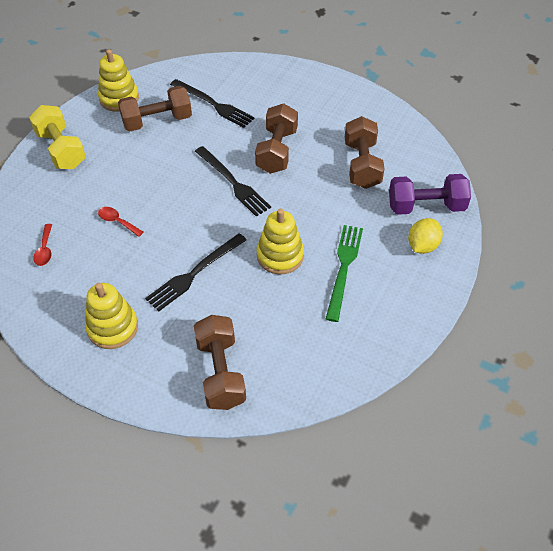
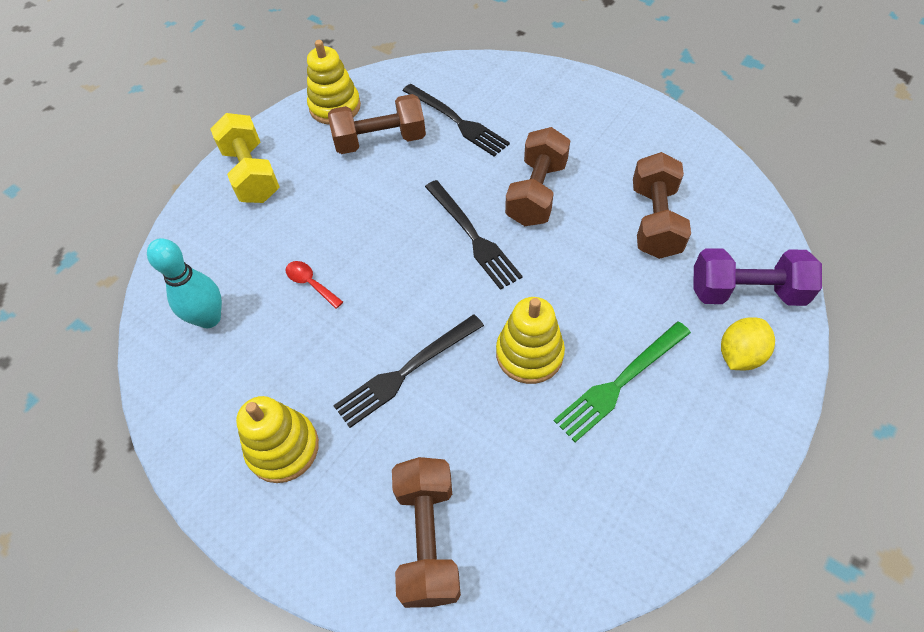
camera: 10 degrees right, 5 degrees up
red spoon [33,224,52,266] -> turquoise bowling pin [147,238,222,328]
green fork [326,225,363,322] -> green fork turned 150 degrees counterclockwise [554,322,691,442]

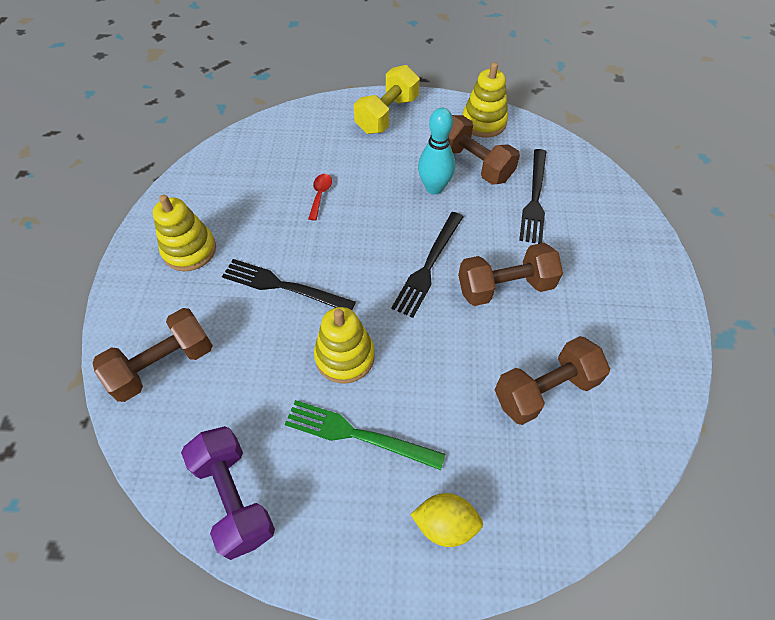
camera: 55 degrees right, 0 degrees up
turquoise bowling pin [147,238,222,328] -> turquoise bowling pin moved to [418,108,455,194]
purple dumbbell [693,248,822,306] -> purple dumbbell moved to [181,426,275,560]

